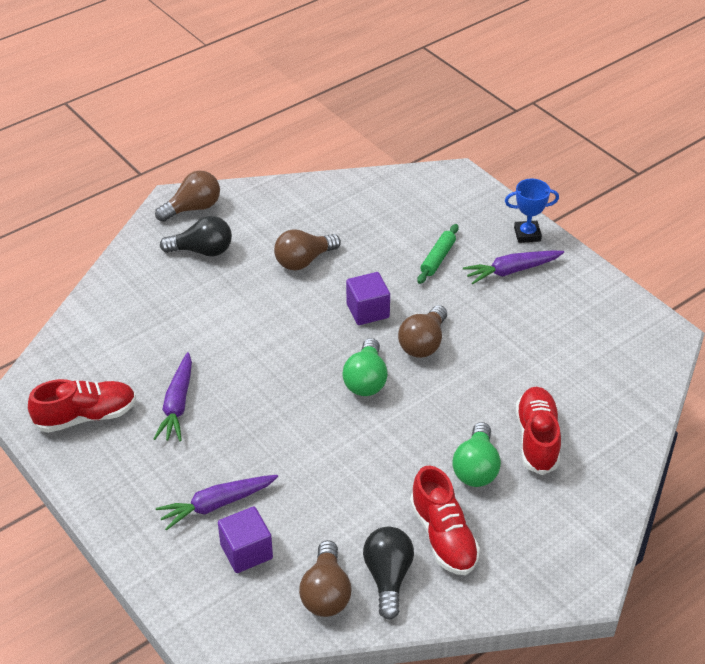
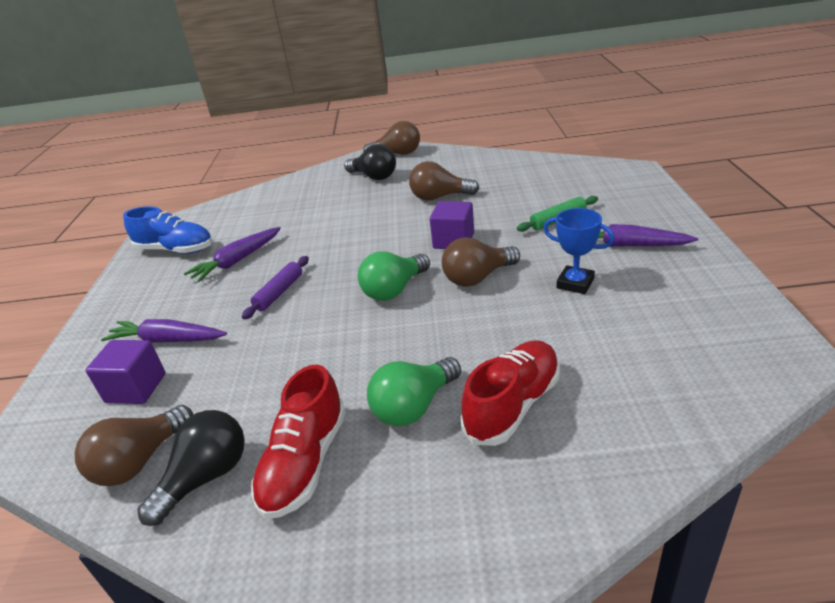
camera: 40 degrees right, 10 degrees down
red shoe [28,379,136,433] -> blue shoe [123,206,213,254]
blue trophy [505,179,559,243] -> blue trophy moved to [543,208,614,294]
none -> purple rolling pin [242,256,309,320]

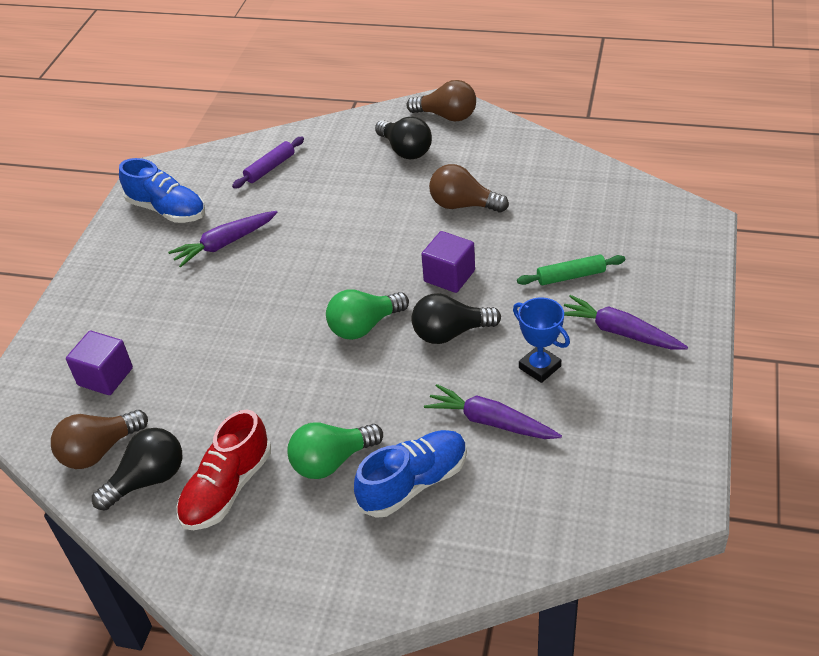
camera: 15 degrees right, 10 degrees up
purple carrot [101,319,227,343] -> purple carrot moved to [424,384,562,439]
purple rolling pin [242,256,309,320] -> purple rolling pin moved to [232,137,304,189]
brown light bulb [442,237,520,287] -> black light bulb [412,293,501,344]
red shoe [461,340,560,446] -> blue shoe [354,430,467,518]

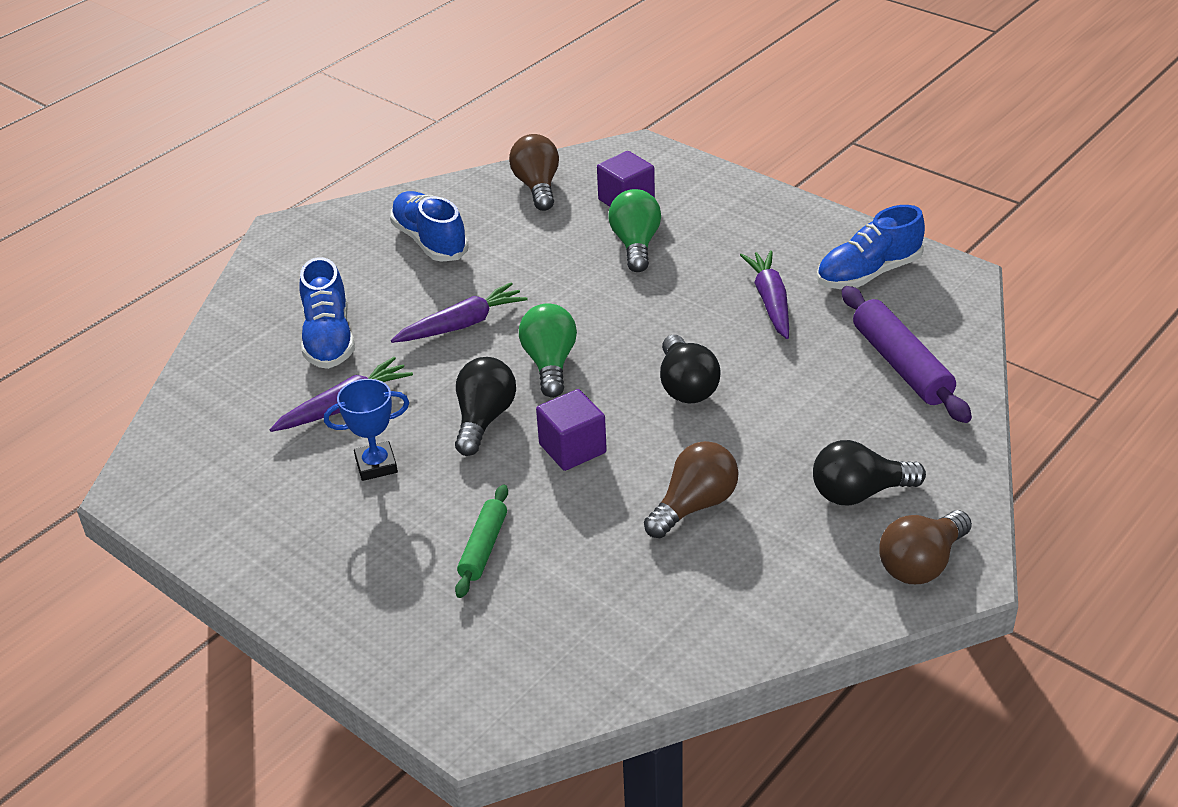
camera: 115 degrees right, 5 degrees down
black light bulb [92,428,182,511] -> black light bulb moved to [660,335,721,404]
red shoe [177,409,271,530] -> blue shoe [390,191,469,262]
purple rolling pin [232,137,304,189] -> purple rolling pin [842,286,972,423], size x1.66
green light bulb [288,422,383,479] -> green light bulb moved to [609,189,661,272]
purple carrot [564,295,688,350] -> purple carrot moved to [391,282,528,343]

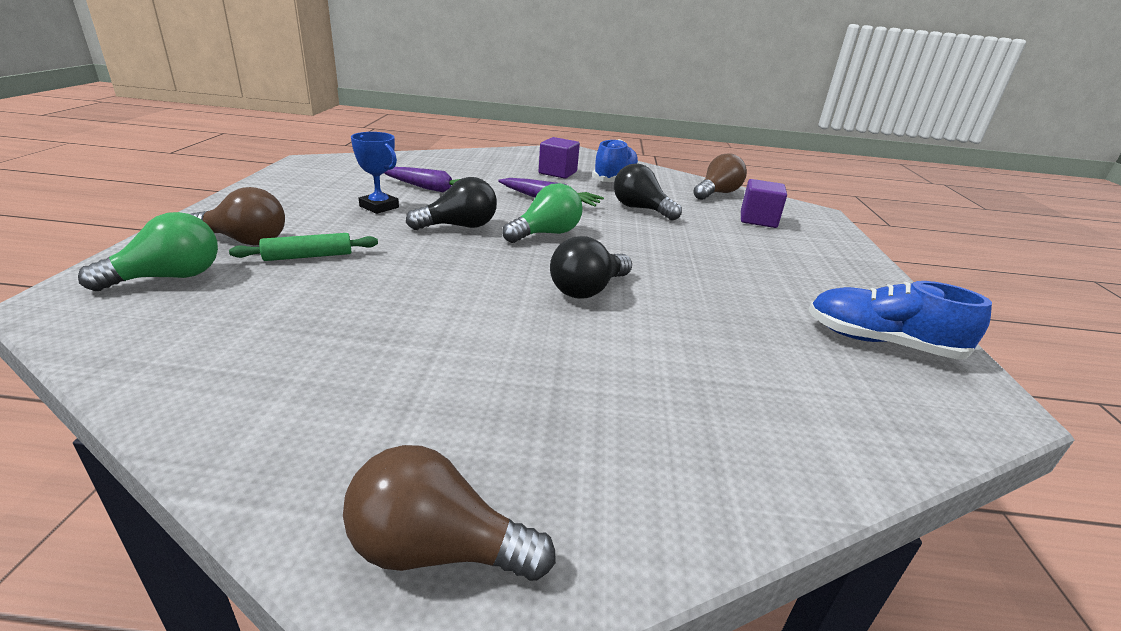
camera: 50 degrees right, 10 degrees down
blue shoe [299,257,355,369] -> none
purple cube [536,389,607,471] -> purple cube moved to [539,137,580,179]
green light bulb [609,189,661,272] -> green light bulb moved to [78,212,218,291]
brown light bulb [644,441,739,538] -> brown light bulb moved to [191,187,285,246]
purple carrot [740,250,789,339] -> none
black light bulb [813,440,926,506] -> black light bulb moved to [614,163,682,221]
purple rolling pin [842,286,972,423] -> none

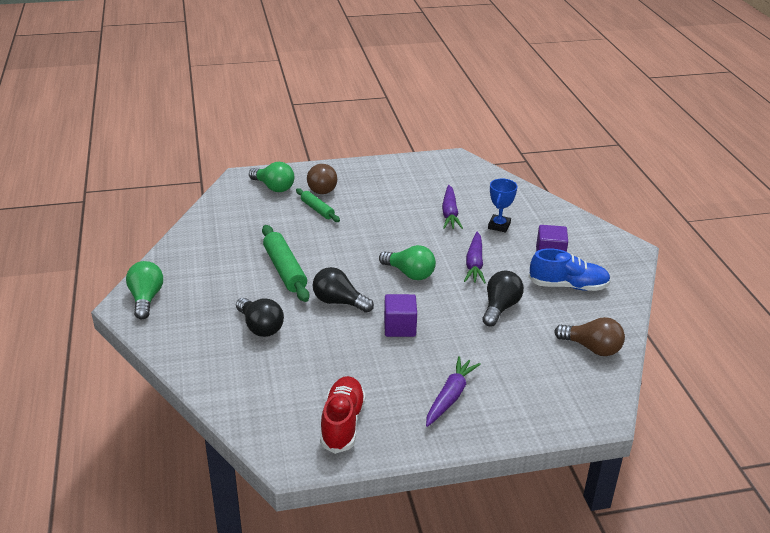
camera: 75 degrees right, 5 degrees up
brown light bulb [343,445,556,581] -> green light bulb [126,261,163,319]
blue trophy [351,132,399,214] -> blue trophy moved to [488,179,518,233]
black light bulb [406,177,497,230] -> black light bulb moved to [236,298,284,337]
purple cube [741,179,787,228] -> purple cube moved to [384,294,417,337]
blue shoe [808,281,992,359] -> red shoe [320,376,366,454]
none -> green rolling pin [262,225,309,302]
none -> purple carrot [426,356,481,427]

